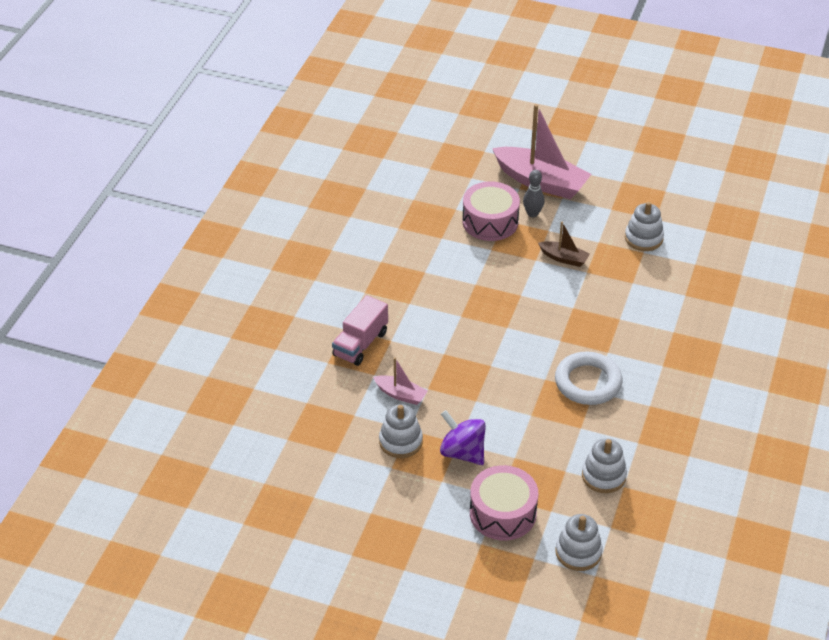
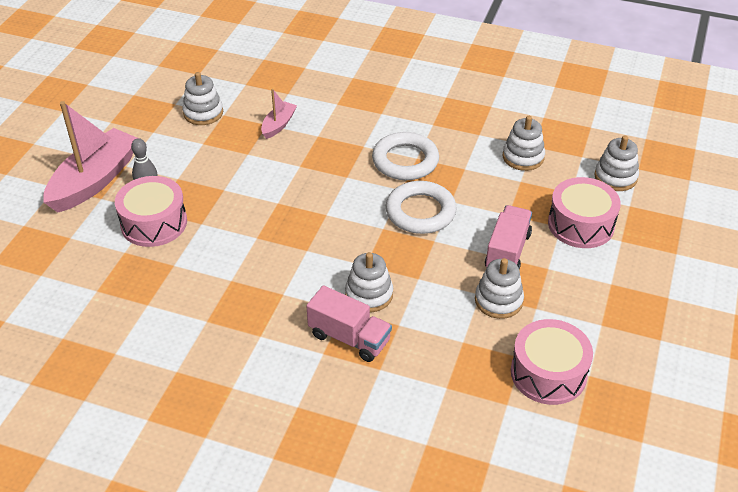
camera: 90 degrees left, 0 degrees up
pink boat [373,357,428,405] -> pink boat moved to [261,89,297,139]
purple spinning top [440,410,486,465] -> pink truck [485,205,532,270]
brown boat [538,222,590,267] -> none
none -> white stacking toy [345,252,393,312]
none -> white ring [386,181,457,234]
none -> pink drum [511,319,593,405]

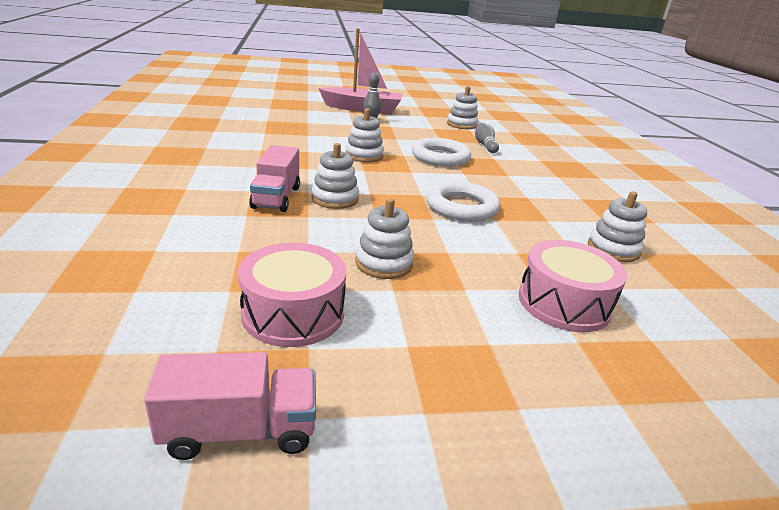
camera: 60 degrees right, 15 degrees down
pink drum [115,176,187,247] -> none
pink boat [261,89,297,139] -> grey bowling pin [475,123,499,153]
white ring [372,132,439,180] -> white ring moved to [412,138,471,167]
pink truck [485,205,532,270] -> pink truck moved to [144,352,316,460]
white stacking toy [594,135,639,191] -> white stacking toy moved to [346,108,384,162]

